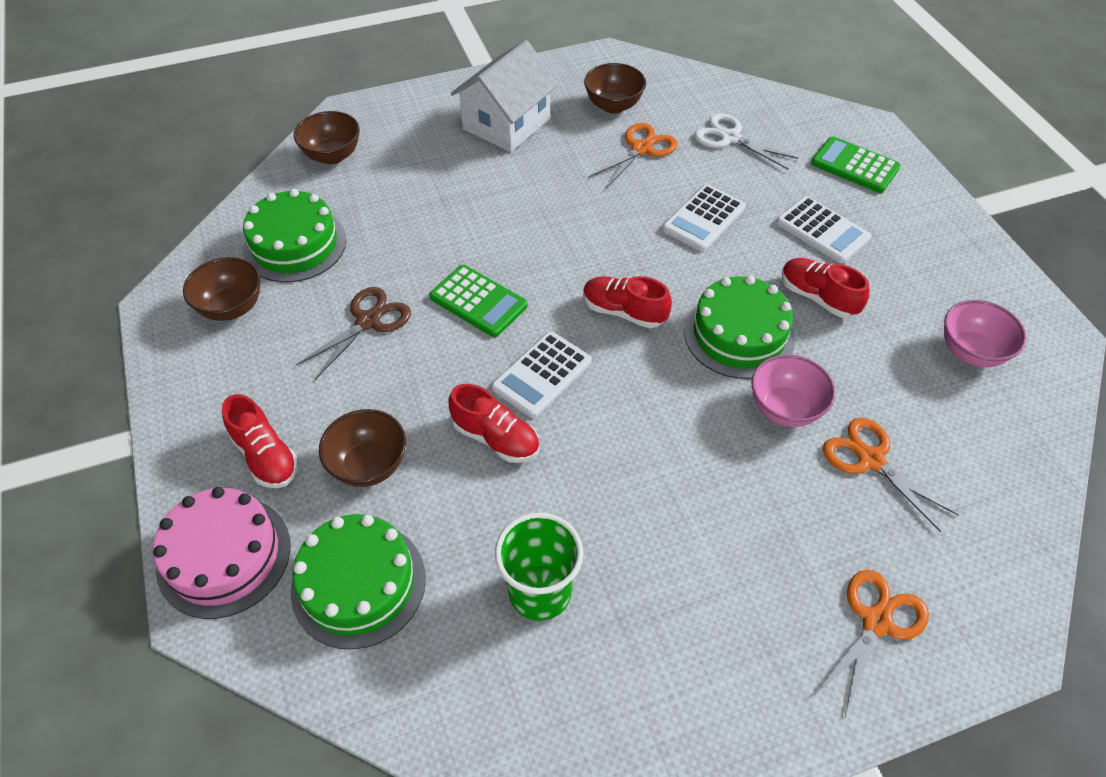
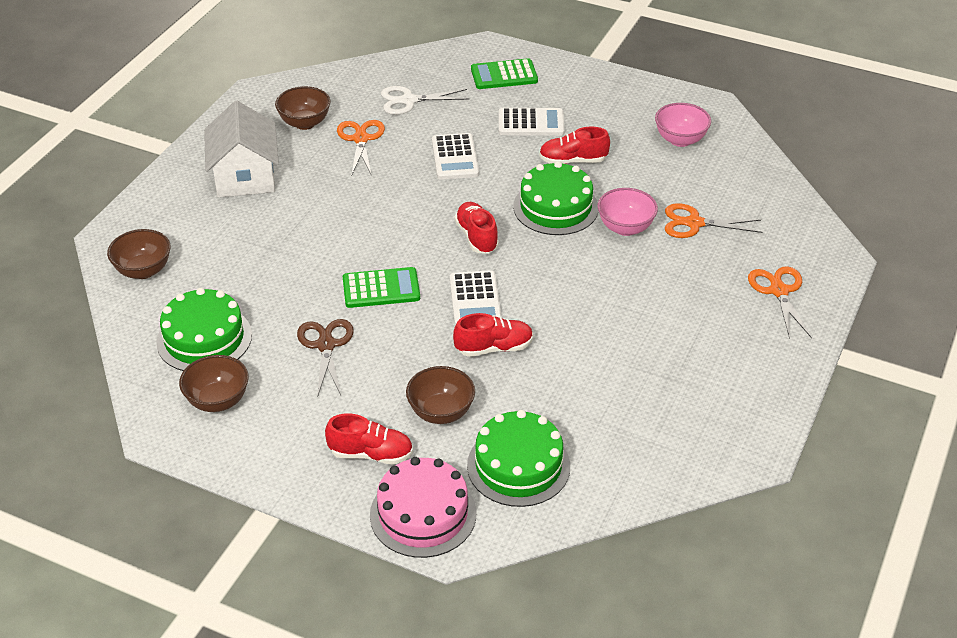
camera: 45 degrees left, 10 degrees down
green cup [495,512,583,621] -> none
red shoe [583,276,672,328] -> red shoe turned 90 degrees clockwise [454,202,499,254]

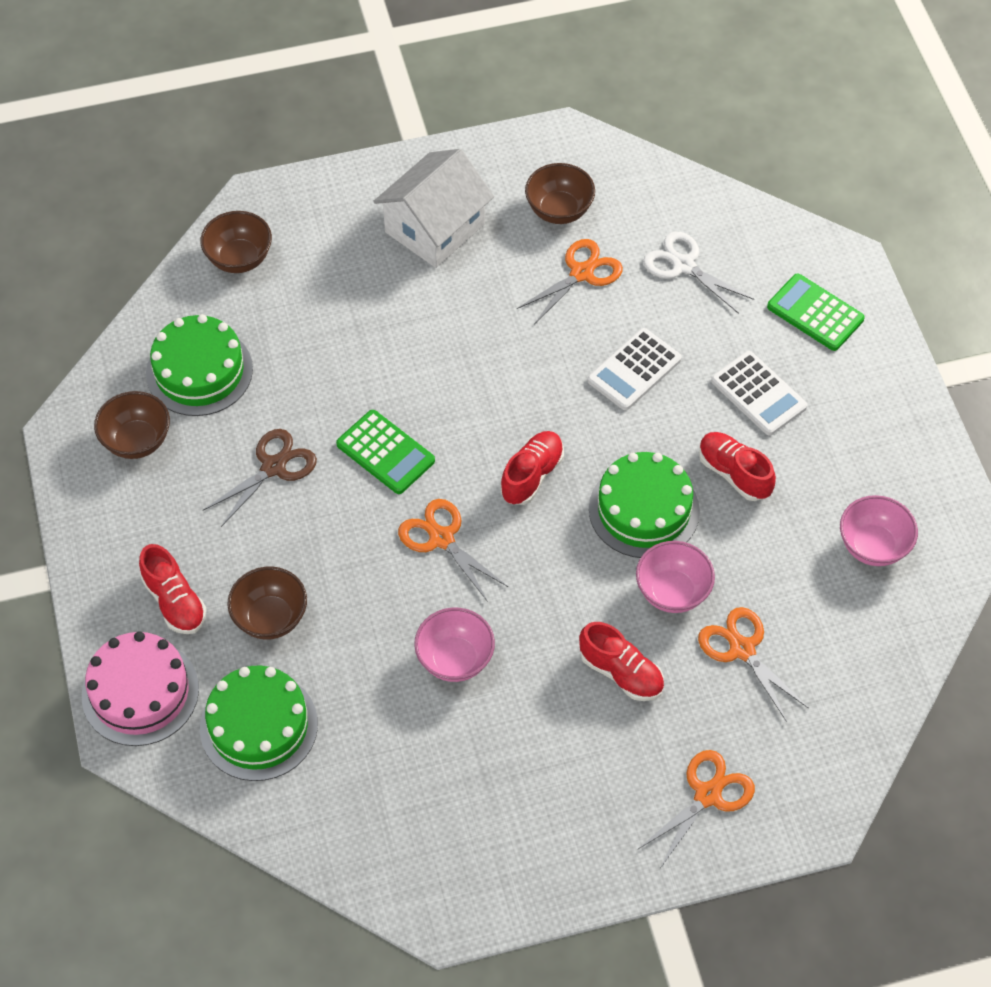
camera: 50 degrees right, 15 degrees up
white calculator [450,270,502,326] -> orange scissors [398,499,508,602]
red shoe [453,313,533,357] -> red shoe moved to [579,622,664,701]
none -> pink bowl [414,607,495,682]

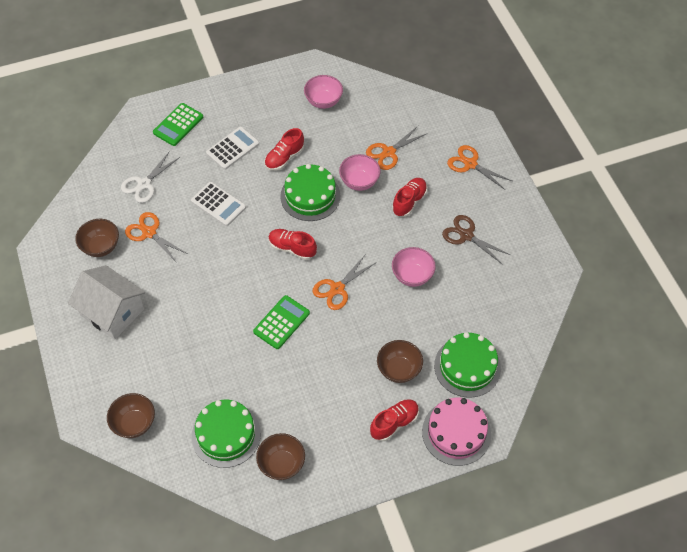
camera: 95 degrees left, 0 degrees up
brown scissors [203,429,317,527] -> brown scissors moved to [442,215,510,264]

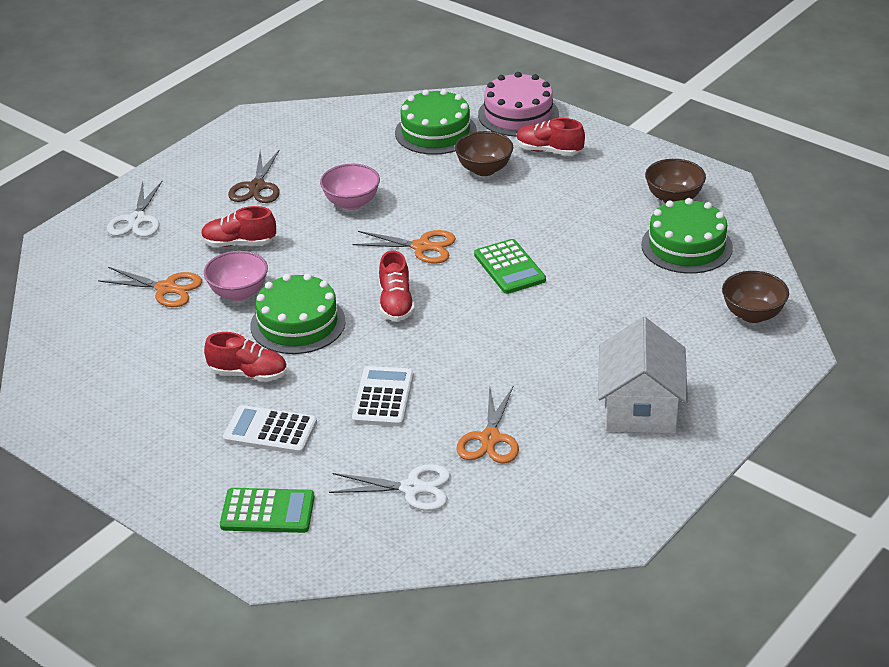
camera: 120 degrees left, 20 degrees down
brown bowl [75,219,119,257] -> none
green calculator [253,295,310,349] -> green calculator turned 120 degrees counterclockwise [474,239,546,294]
pink bowl [304,75,343,109] -> none
orange scissors [447,145,512,190] -> white scissors [107,181,162,237]

